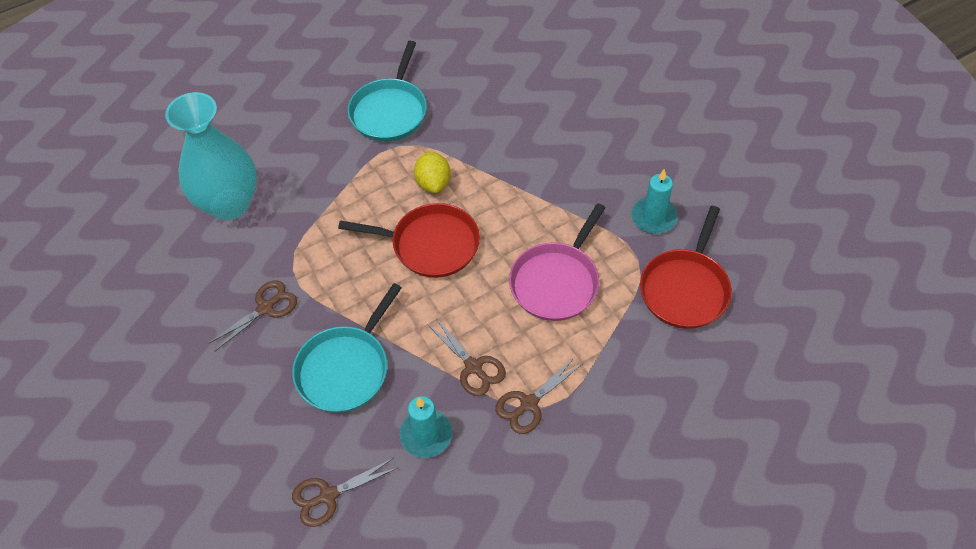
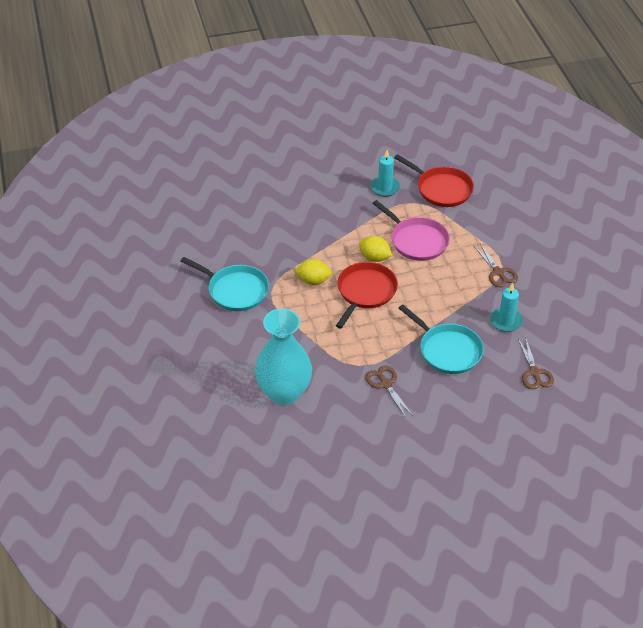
camera: 75 degrees left, 10 degrees down
brown scissors [427,318,506,396] -> none
none -> yellow lemon [359,236,392,262]

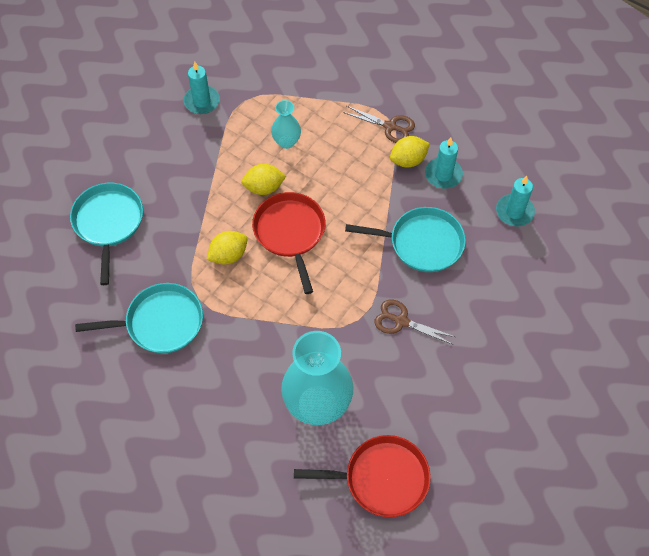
camera: 40 degrees left, 15 degrees up
pink pan [373,200,450,261] -> turquoise vase [271,100,301,149]
red pan [394,154,474,207] -> red pan moved to [294,435,431,517]
brown scissors [518,336,554,389] -> turquoise candle [496,176,535,226]
none -> turquoise pan [70,183,143,285]
none -> yellow lemon [390,136,430,168]

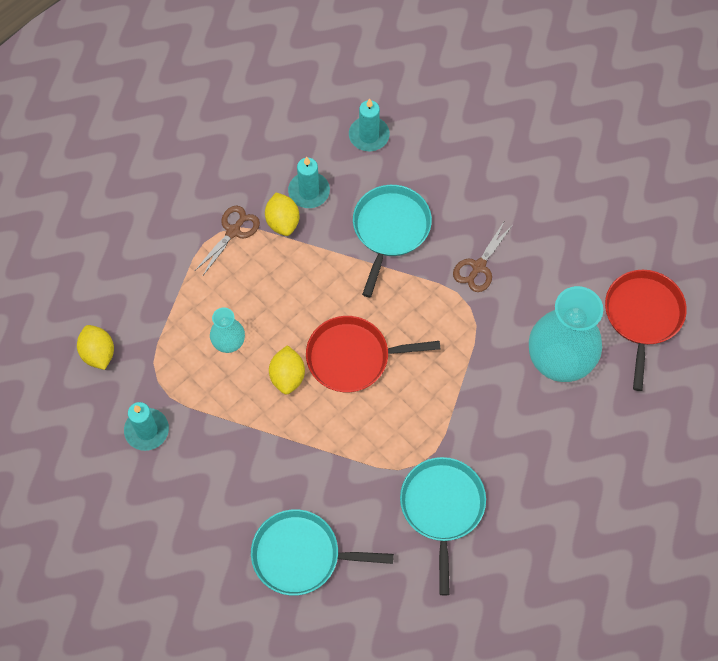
camera: 80 degrees left, 5 degrees up
yellow lemon [207,231,247,265] -> yellow lemon moved to [77,325,114,370]

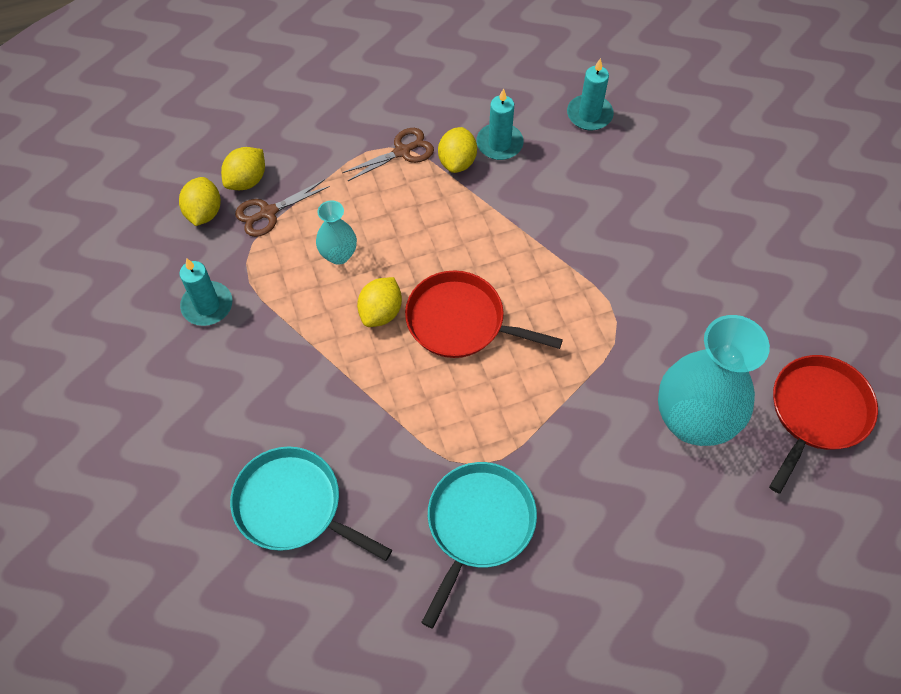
camera: 25 degrees right, 5 degrees down
turquoise pan [353,185,432,297] -> none
brown scissors [453,222,512,292] -> brown scissors moved to [235,179,330,237]
none -> yellow lemon [221,147,265,190]

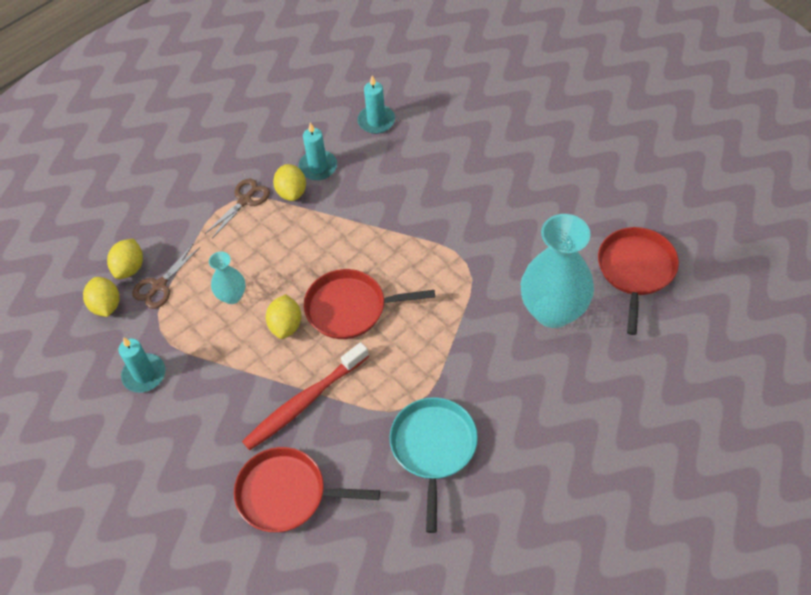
camera: 20 degrees left, 5 degrees down
turquoise pan [230,447,392,561] -> red pan [234,447,380,532]
none -> red toothbrush [242,342,369,450]

